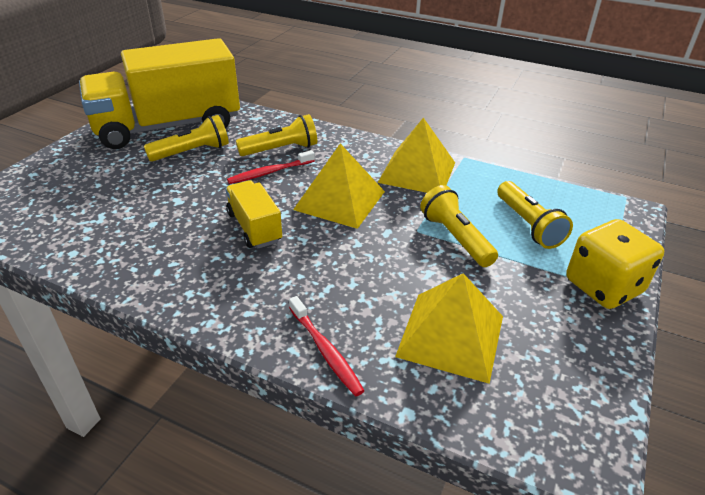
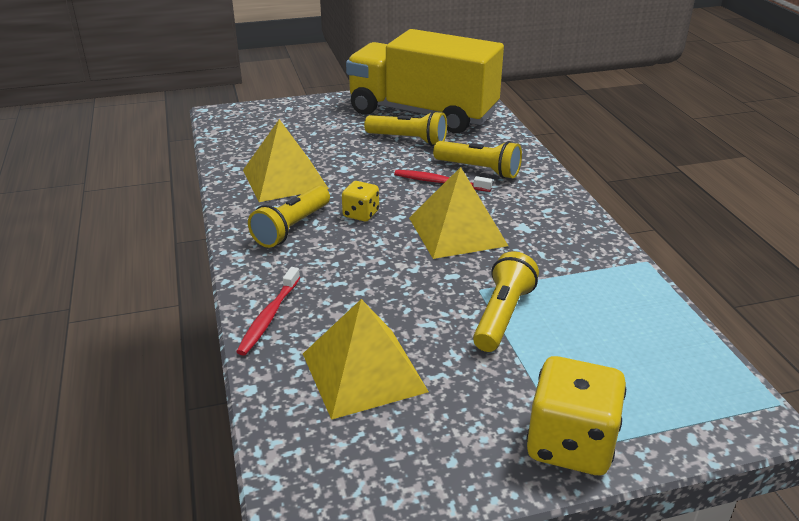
camera: 50 degrees right, 5 degrees down
yellow truck [225,180,282,248] -> yellow dice [342,181,379,222]
yellow pyramid [378,118,455,193] -> yellow pyramid moved to [243,119,329,202]
yellow flashlight [497,181,573,249] -> yellow flashlight moved to [248,186,330,248]

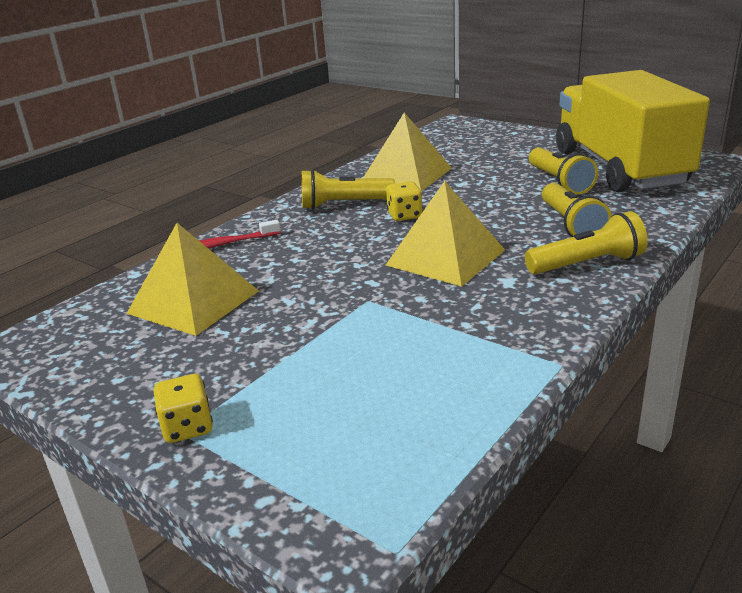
camera: 55 degrees right, 5 degrees down
red toothbrush [394,170,493,192] -> none
yellow flashlight [473,251,539,352] -> yellow flashlight moved to [525,211,648,274]
yellow dice [526,356,626,475] -> yellow dice [154,374,213,443], size x0.54

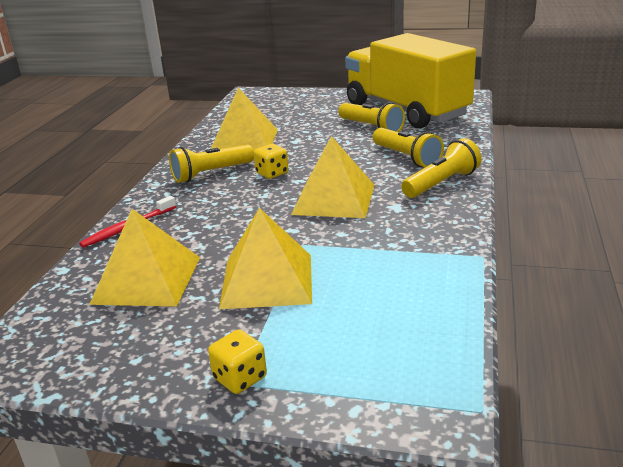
camera: 25 degrees left, 0 degrees up
none -> yellow pyramid [219,208,312,309]

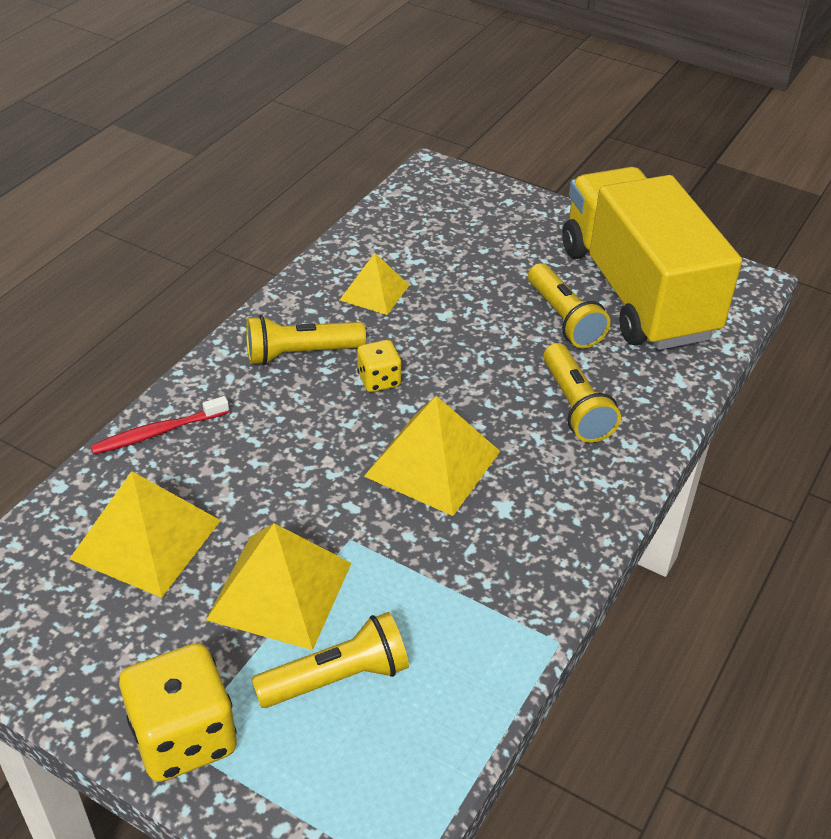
camera: 15 degrees right, 15 degrees up
yellow dice [208,329,267,394] -> yellow dice [119,643,237,782], size x1.85
yellow pyramid [211,88,278,150] -> yellow pyramid [340,253,409,315], size x0.61
yellow flashlight [401,138,482,198] -> yellow flashlight moved to [252,612,409,708]

